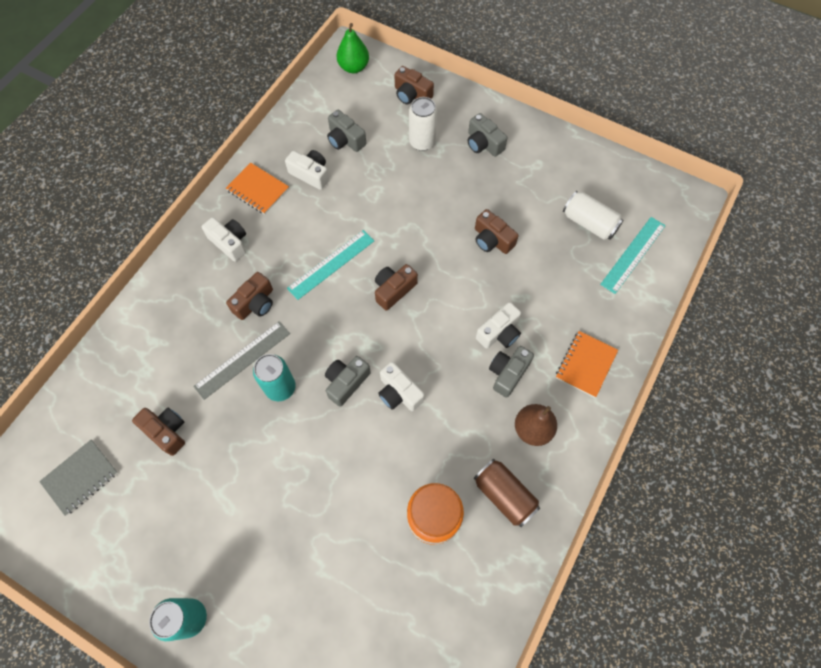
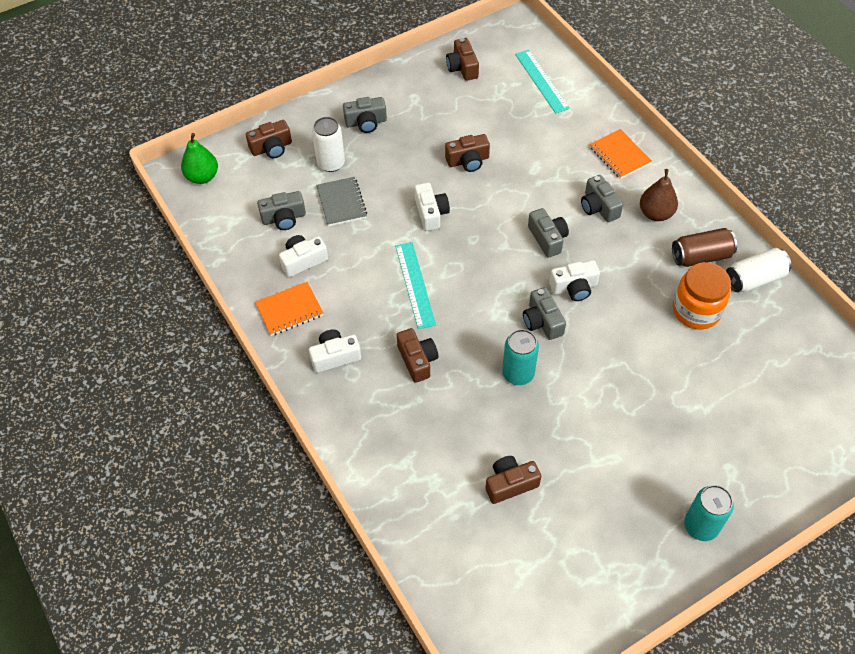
camera: 60 degrees left, 10 degrees down
grey notebook [39,440,118,516] -> grey notebook moved to [316,177,367,226]
grey ruler [193,321,290,400] -> none
brown camera [375,264,418,311] -> brown camera moved to [446,38,479,81]
white camera [476,302,521,349] -> white camera moved to [415,183,450,231]
white can [563,191,624,240] -> white can moved to [726,248,791,292]
none -> grey camera [528,208,569,258]

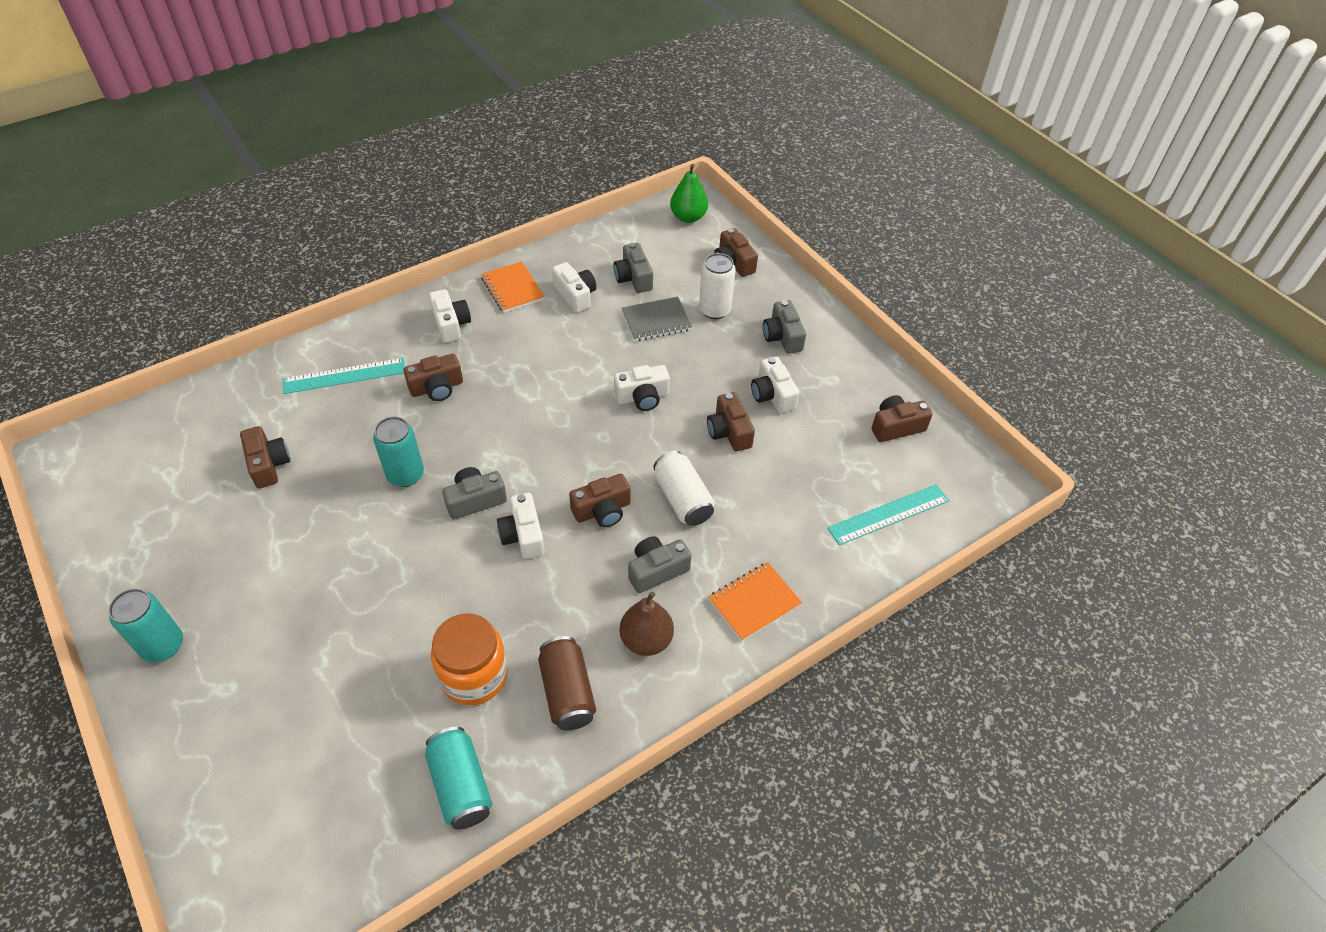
camera: 85 degrees right, 5 degrees down
turquoise ruler [395,242,436,329] -> turquoise ruler moved to [283,358,405,394]
grey camera [528,208,569,258] -> brown camera [569,474,631,527]
white can [726,248,791,292] -> white can moved to [654,451,715,526]
none -> turquoise can [425,727,492,830]
none -> white camera [751,356,799,413]

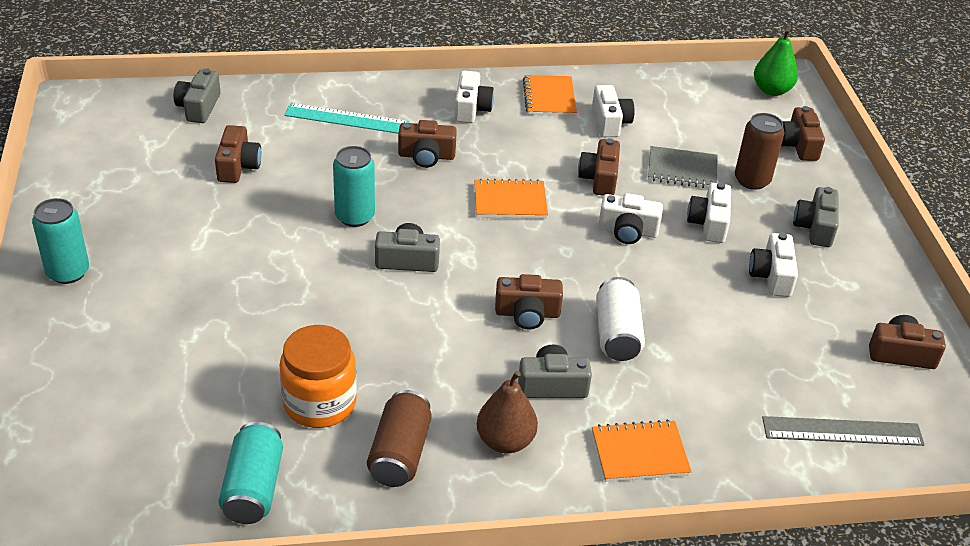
camera: 25 degrees right, 10 degrees down
white camera [497,493,545,559] -> white camera moved to [687,182,731,243]
grey camera [614,243,653,293] -> grey camera moved to [174,68,221,123]
white can [699,253,736,319] -> brown can [735,113,784,190]
brown camera [707,392,755,451] -> brown camera moved to [578,138,620,196]
turquoise ruler [827,484,949,545] -> grey ruler [762,416,925,446]
none -> orange notebook [474,179,548,218]

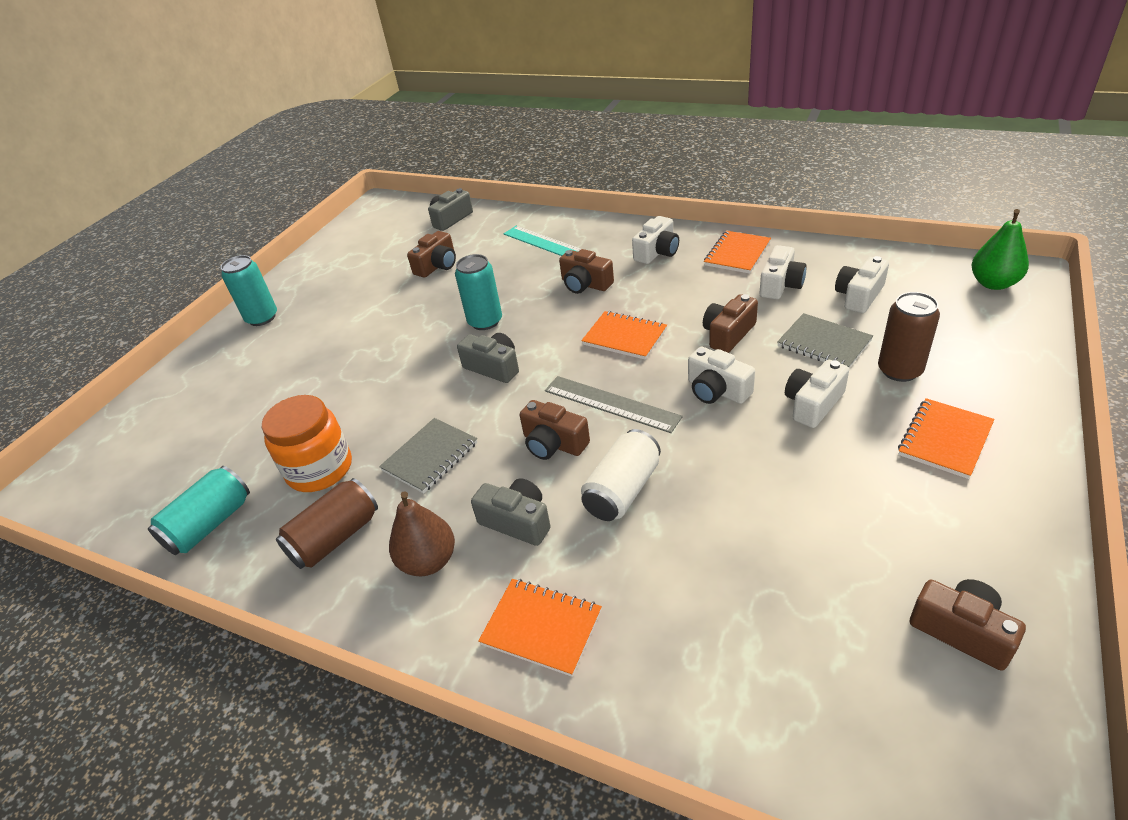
camera: 40 degrees right, 0 degrees up
white camera [749,233,798,297] -> white camera moved to [835,256,889,313]
grey ruler [762,416,925,446] -> grey ruler moved to [545,376,683,433]
brown camera [781,106,825,161] -> none
grey camera [793,187,838,247] -> orange notebook [898,398,994,479]
none -> grey notebook [379,418,477,493]

